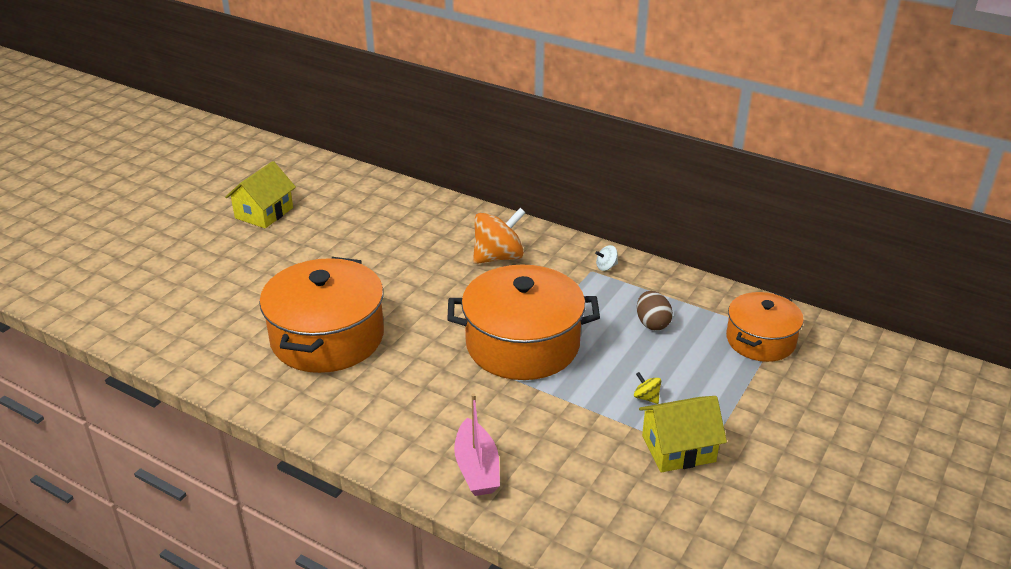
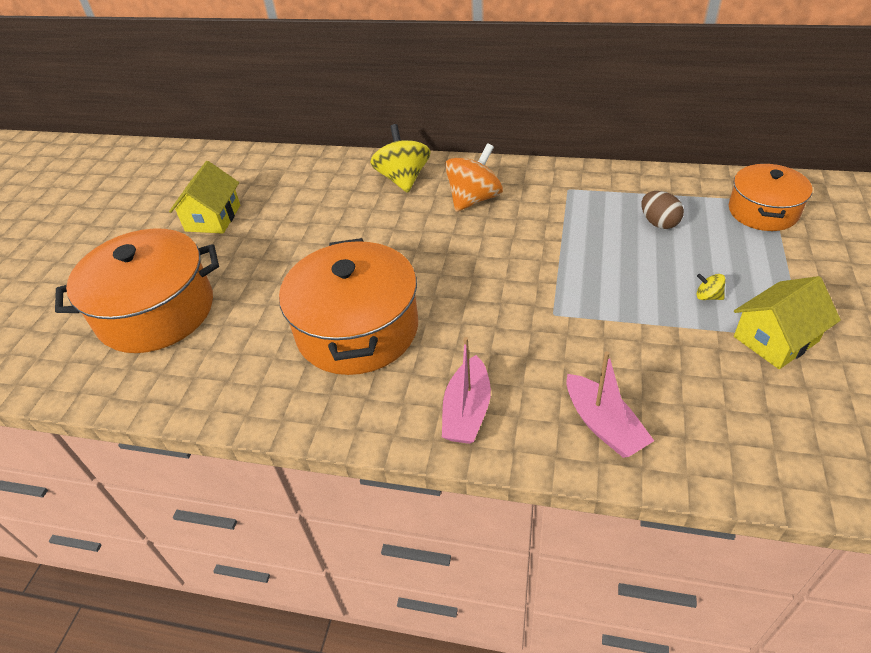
camera: 15 degrees left, 10 degrees up
orange pot [447,264,600,380] -> orange pot moved to [55,228,219,353]
white spinning top [595,245,618,271] -> none
none -> yellow spinning top [370,124,431,193]
none -> pink boat [442,337,491,444]

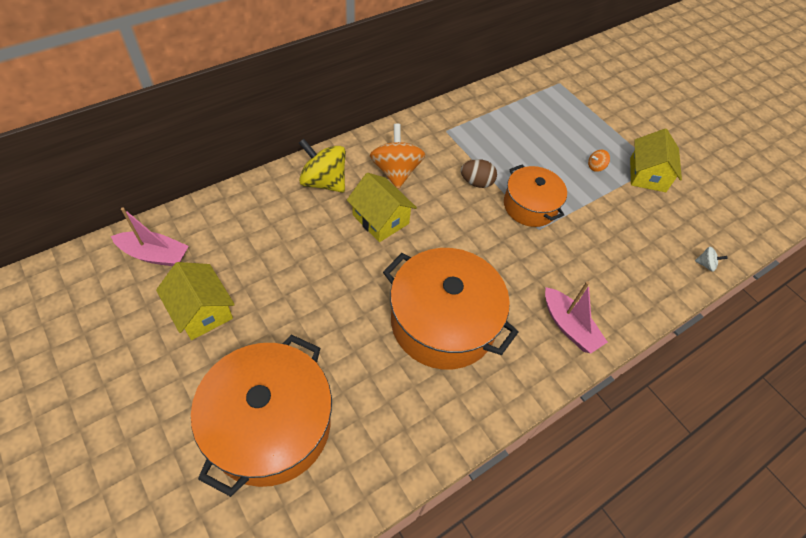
camera: 55 degrees left, 10 degrees up
pink boat [567,351,654,458] -> pink boat moved to [111,207,189,266]
brown egg [642,191,684,229] -> brown egg moved to [461,159,497,188]
yellow spinning top [697,274,726,300] -> orange spinning top [588,150,610,172]
orange pot [729,163,813,231] -> orange pot moved to [504,165,567,227]
none -> yellow house [347,173,417,242]
none -> white spinning top [695,247,728,272]

